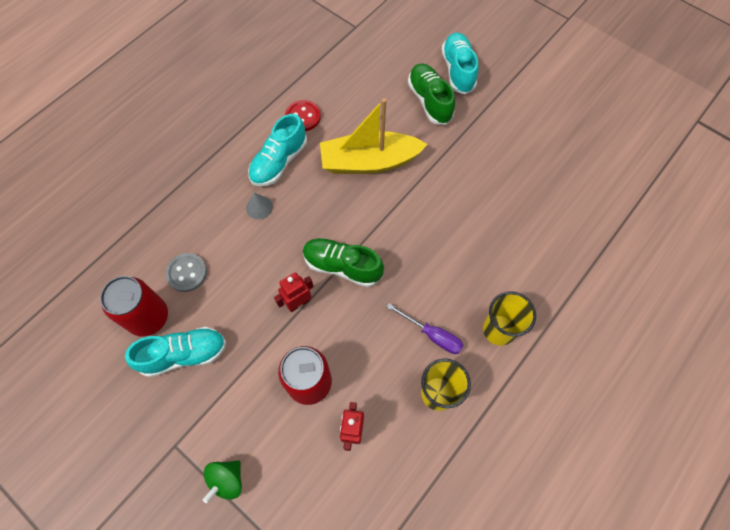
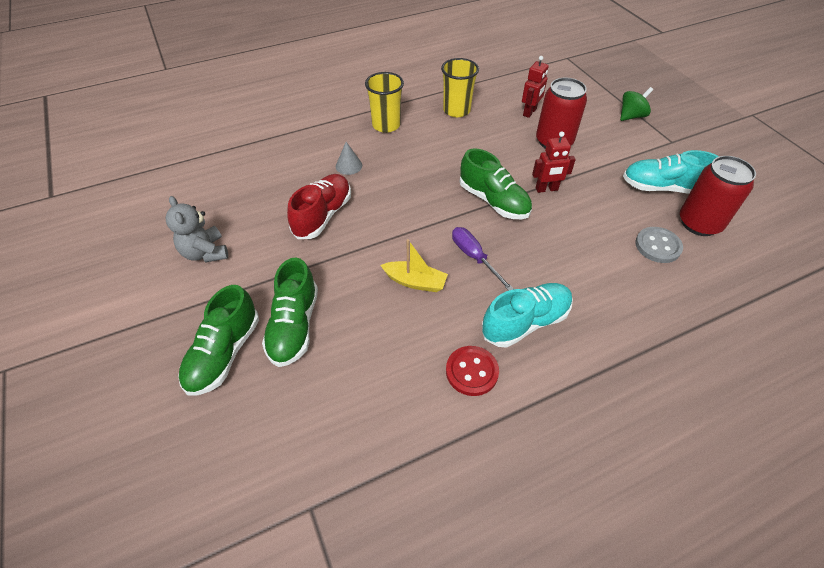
camera: 155 degrees left, 15 degrees down
grey cone [246,193,273,219] -> grey cone moved to [336,142,362,175]
yellow boat [320,98,428,174] -> yellow boat [381,239,448,292], size x0.51
purple screwdriver [387,303,464,354] -> purple screwdriver moved to [452,227,514,291]
turquoise shoe [442,33,478,94] -> green shoe [178,285,259,396]
none -> grey teddy bear [166,196,228,263]
none -> red shoe [287,174,351,239]

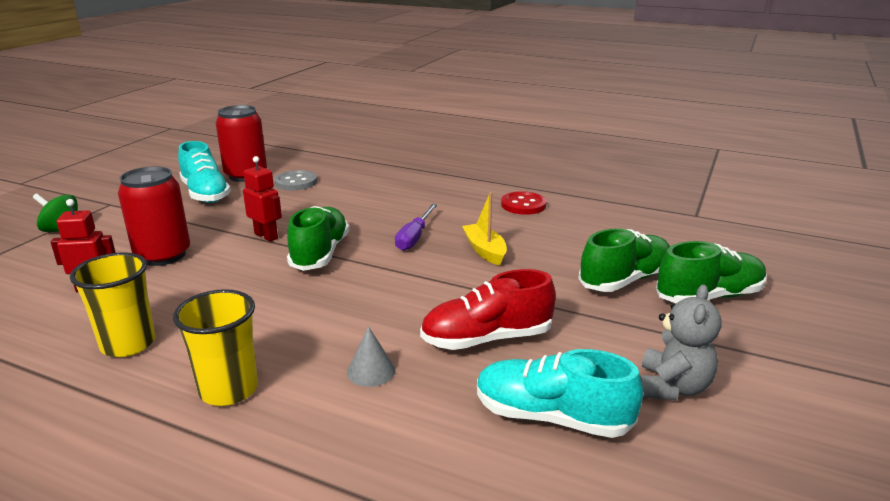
camera: 130 degrees left, 25 degrees down
turquoise shoe [482,283,573,348] -> turquoise shoe moved to [477,349,643,438]

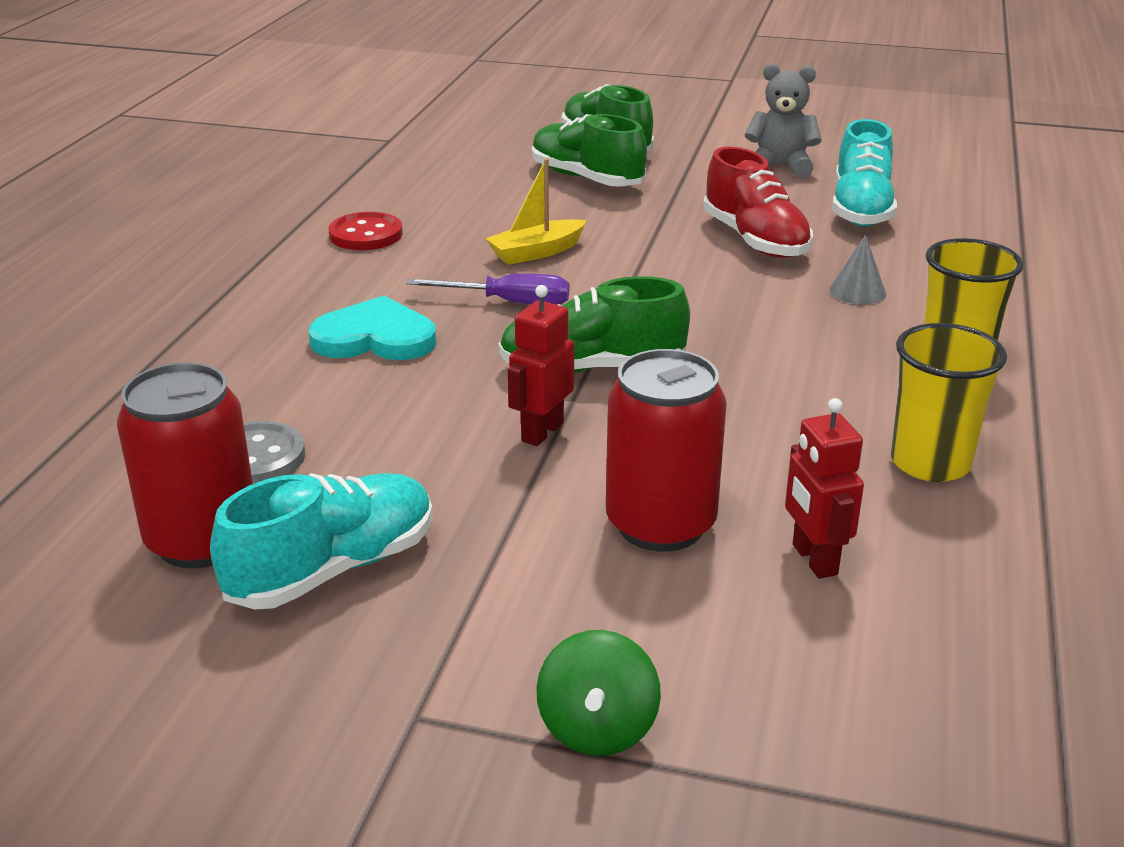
camera: 100 degrees left, 5 degrees up
none -> turquoise heart [308,296,436,360]

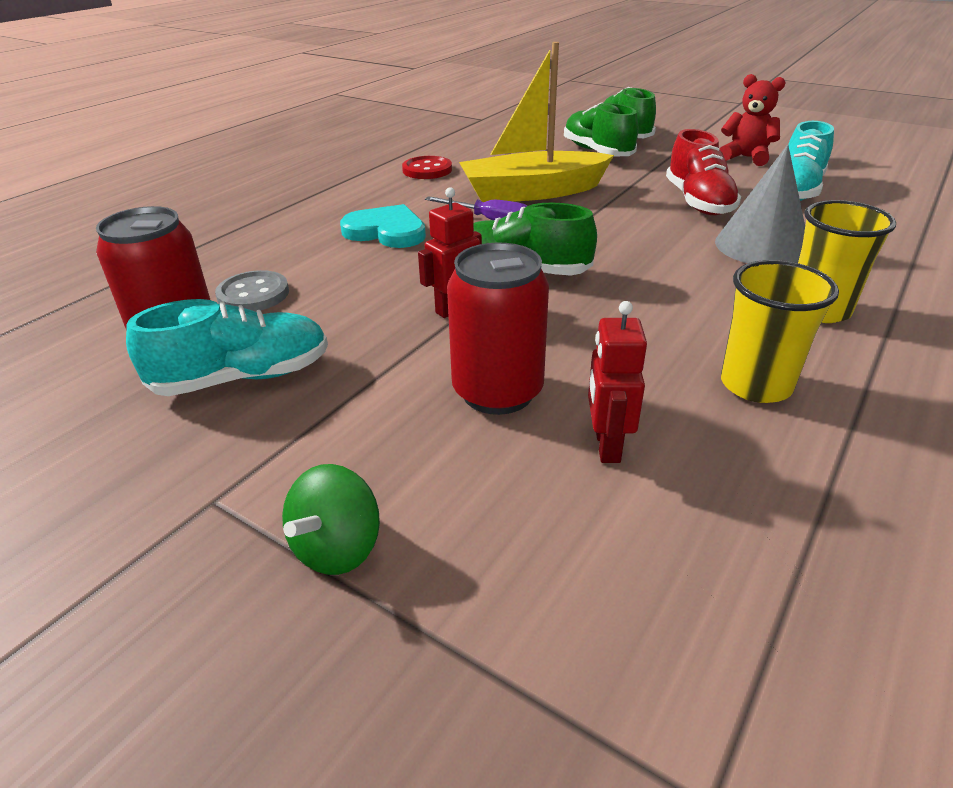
camera: 20 degrees right, 5 degrees up
yellow boat [486,158,587,265] -> yellow boat [459,42,614,202], size x1.97
grey teddy bear [745,64,821,178] -> red teddy bear [720,74,786,166]
grey cone [830,235,886,304] -> grey cone [715,145,805,263], size x2.02

